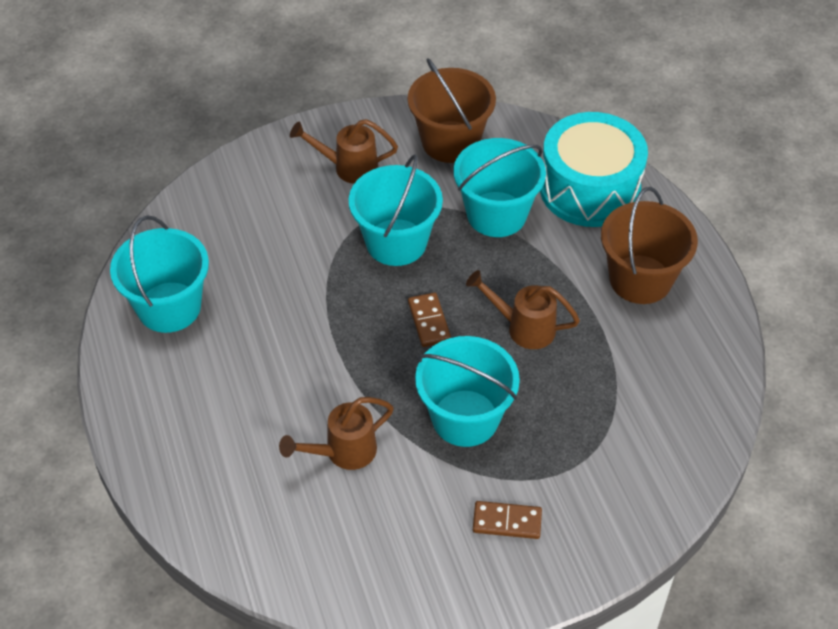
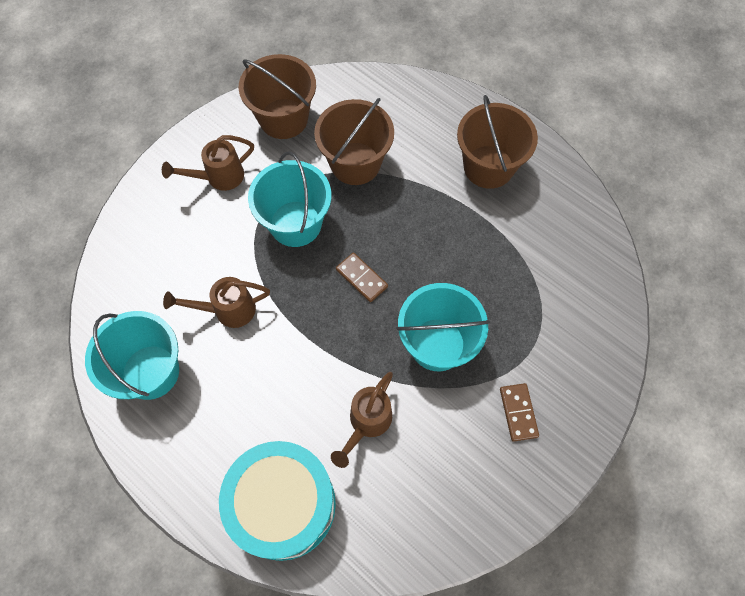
camera: 30 degrees left, 15 degrees up
turquoise bucket [453,138,546,237] -> brown bucket [314,98,394,185]
brown watering can [466,270,580,349] -> brown watering can moved to [163,277,270,328]
brown domino [473,501,542,539] -> brown domino turned 75 degrees counterclockwise [500,383,539,442]
turquoise drum [540,112,648,227] -> turquoise drum moved to [219,441,336,561]

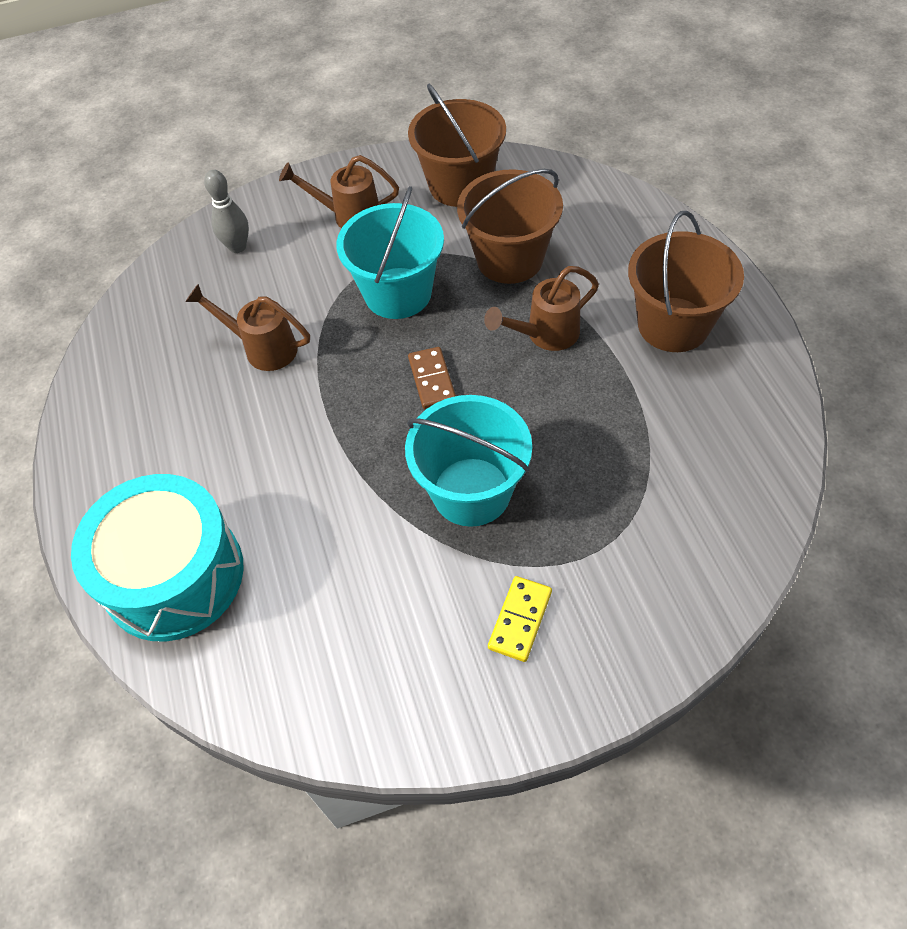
camera: 35 degrees right, 10 degrees down
turquoise bucket [85,311,179,400] -> none
brown watering can [331,372,393,468] -> brown watering can moved to [484,266,599,351]
brown domino [500,383,539,442] -> yellow domino [488,576,552,662]
none -> grey bowling pin [204,170,249,253]

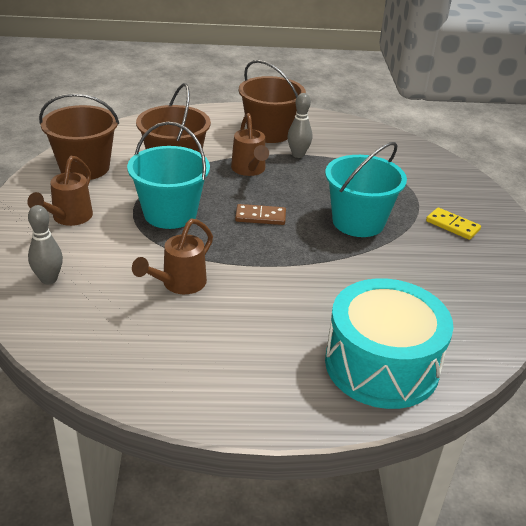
camera: 80 degrees left, 20 degrees down
none -> grey bowling pin [287,93,312,158]

